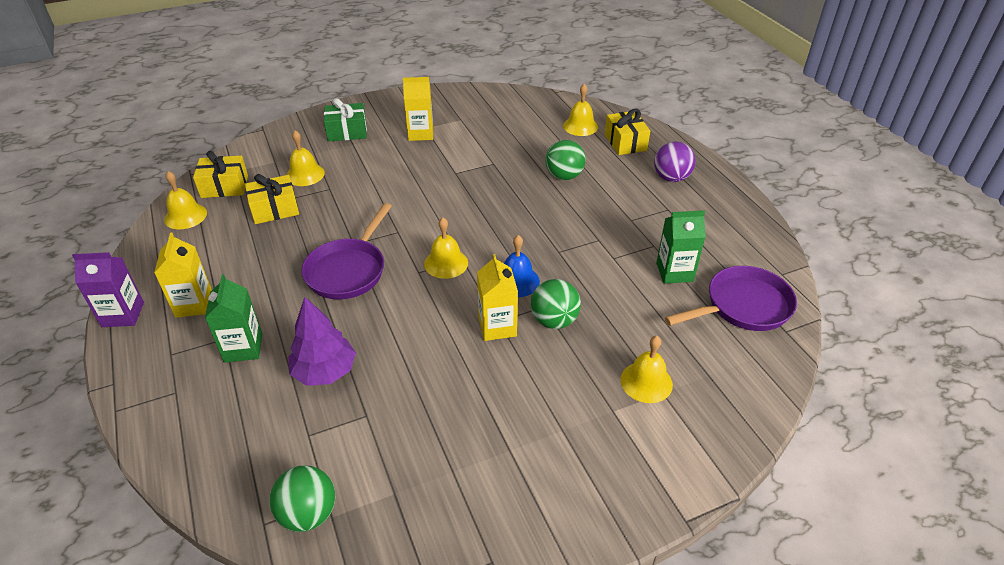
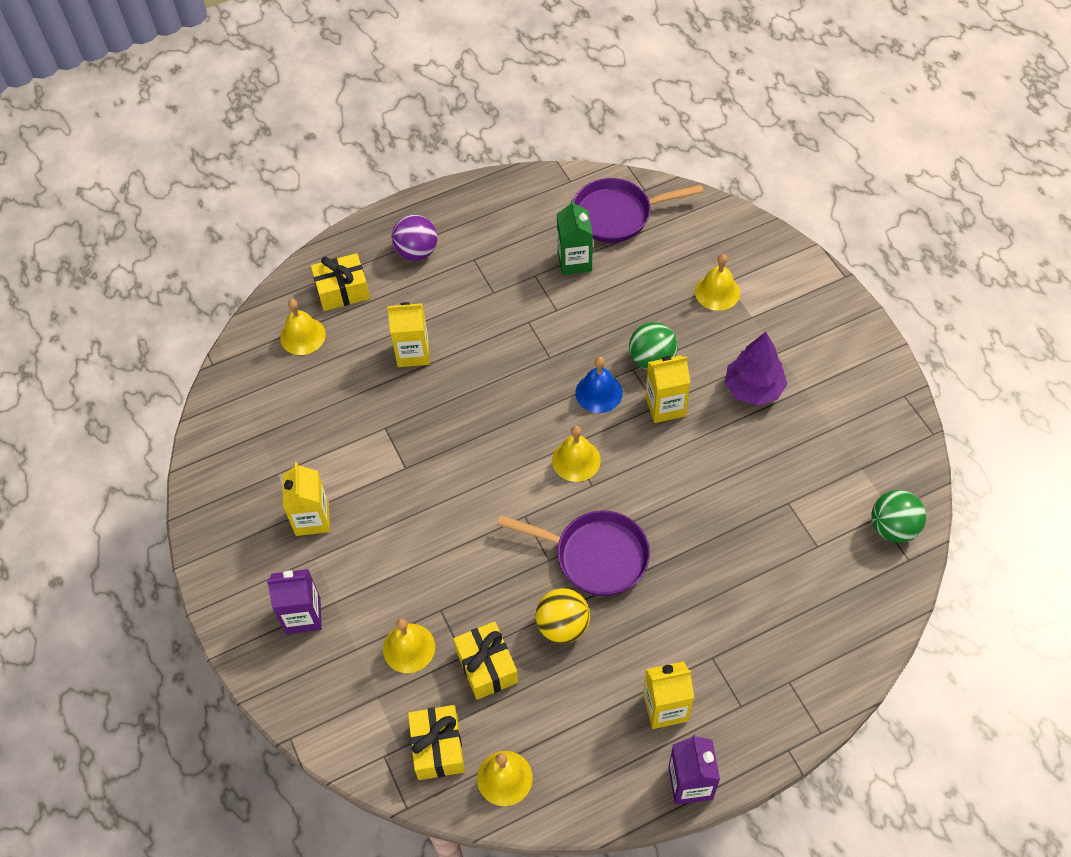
camera: 90 degrees left, 15 degrees up
green carton [205,274,262,363] -> none
purple tree [288,297,356,386] -> purple tree moved to [725,332,787,406]
green gift [324,98,367,142] -> purple carton [267,569,322,634]
green ball [545,140,586,180] -> yellow carton [387,302,430,367]
purple pan [664,266,797,331] -> purple pan turned 75 degrees counterclockwise [573,178,704,243]
none -> yellow ball [536,588,590,643]

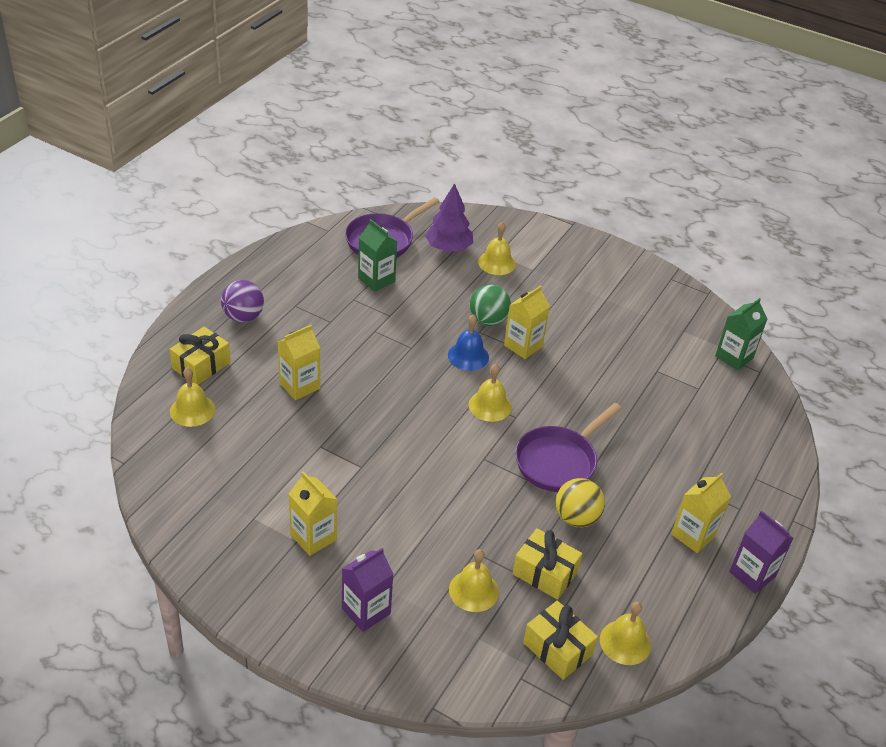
camera: 40 degrees left, 15 degrees down
purple pan [497,510,650,596] -> purple pan turned 150 degrees clockwise [515,403,622,492]
purple tree [725,332,787,406] -> purple tree moved to [425,183,473,252]
green ball [871,490,926,543] -> green carton [715,298,767,371]

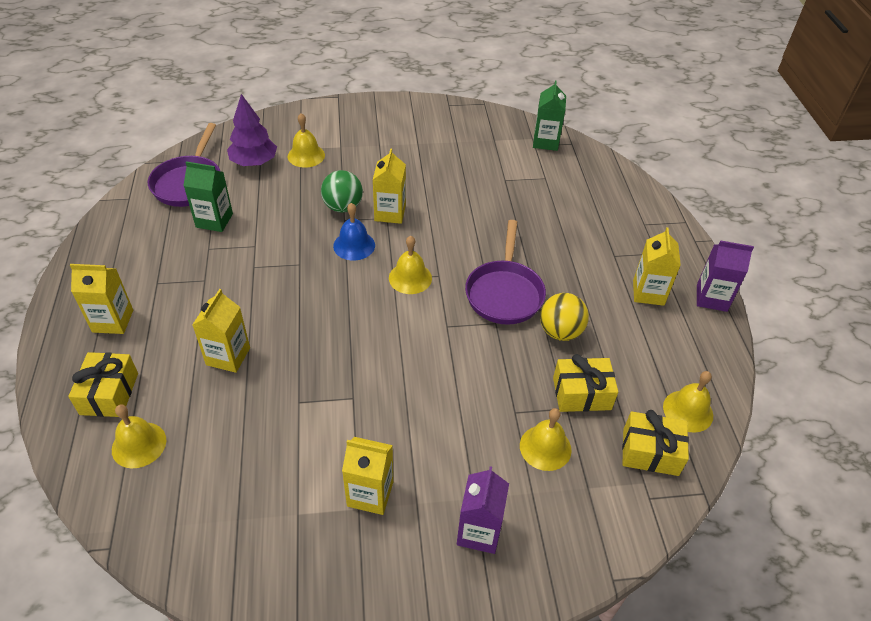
camera: 35 degrees left, 5 degrees up
purple ball [221,280,264,322] -> yellow carton [70,264,133,334]

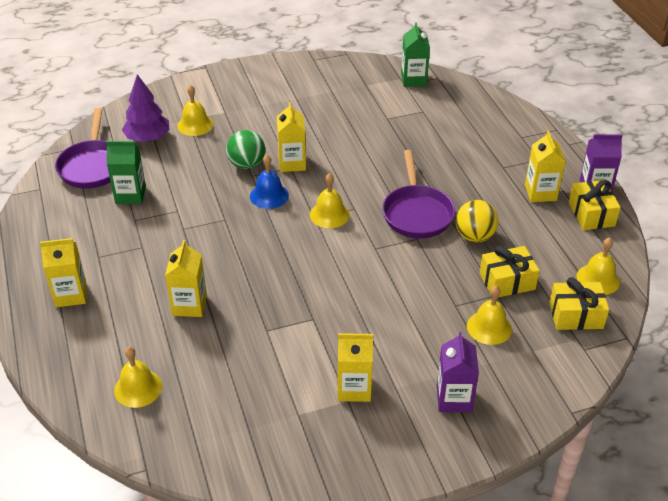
camera: 10 degrees left, 5 degrees down
yellow gift [68,352,138,417] -> yellow gift moved to [569,180,621,230]

